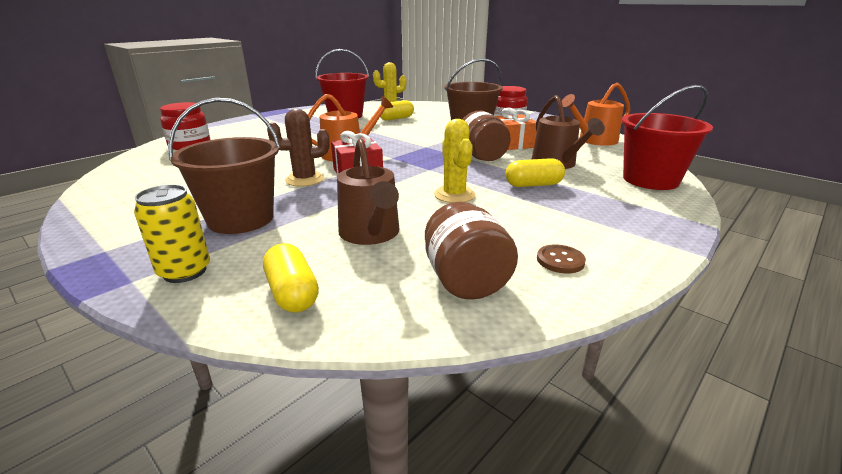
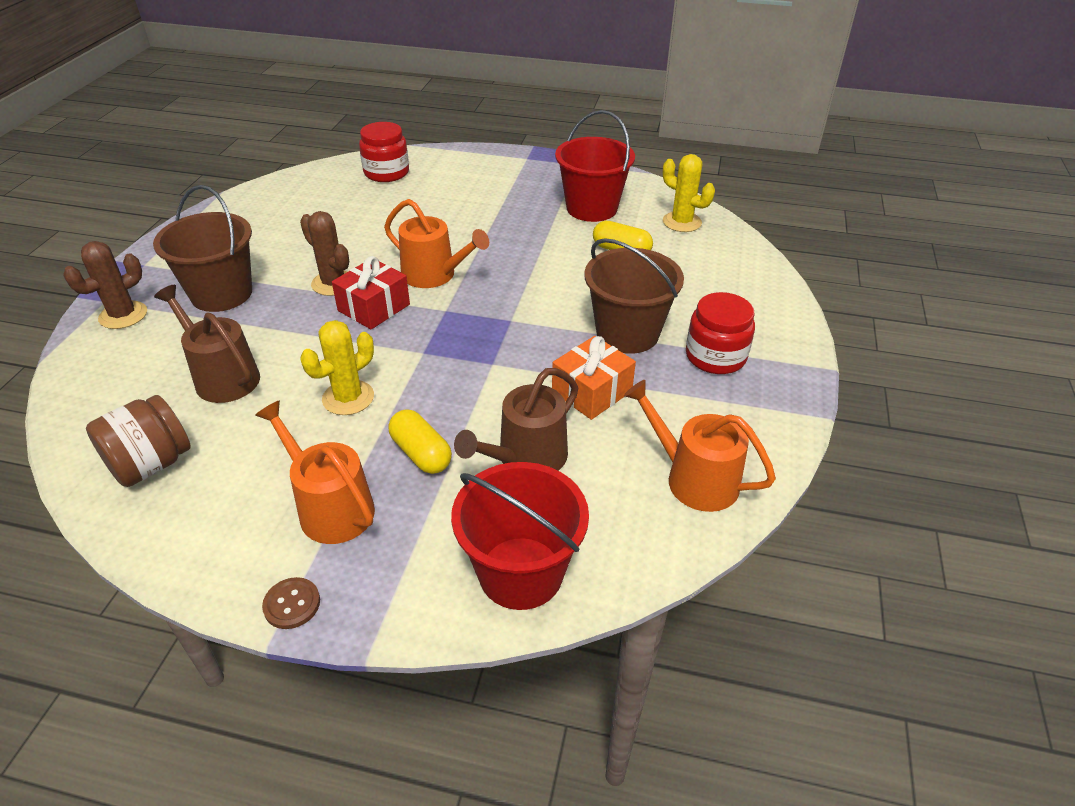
camera: 60 degrees right, 15 degrees up
yellow can [134,184,210,283] -> brown cactus [63,241,147,329]
yellow capsule [263,243,319,313] -> none
brown watering can [337,138,399,245] -> brown watering can turned 90 degrees clockwise [154,285,260,403]
brown jar [462,111,511,161] -> none
brown button [537,244,586,274] -> brown button moved to [262,577,320,629]
none -> orange watering can [255,400,375,544]

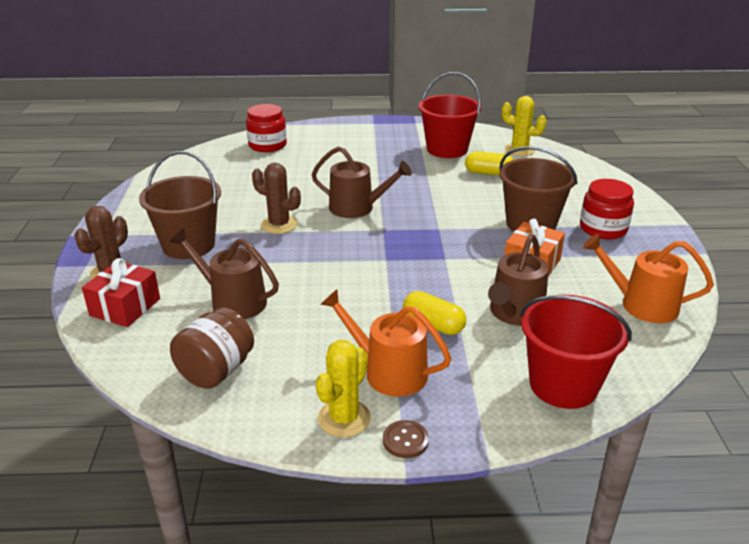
camera: 15 degrees left, 10 degrees down
yellow cactus [301,320,374,415] -> yellow cactus moved to [316,340,371,438]
red gift [332,256,410,329] -> red gift moved to [82,258,160,327]
orange watering can [384,199,489,288] -> brown watering can [312,146,412,218]

